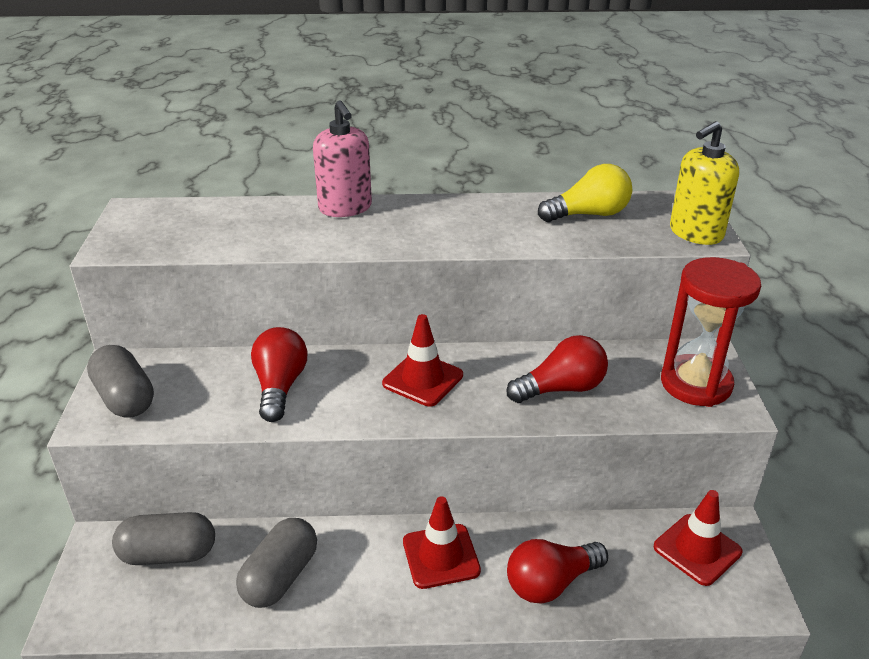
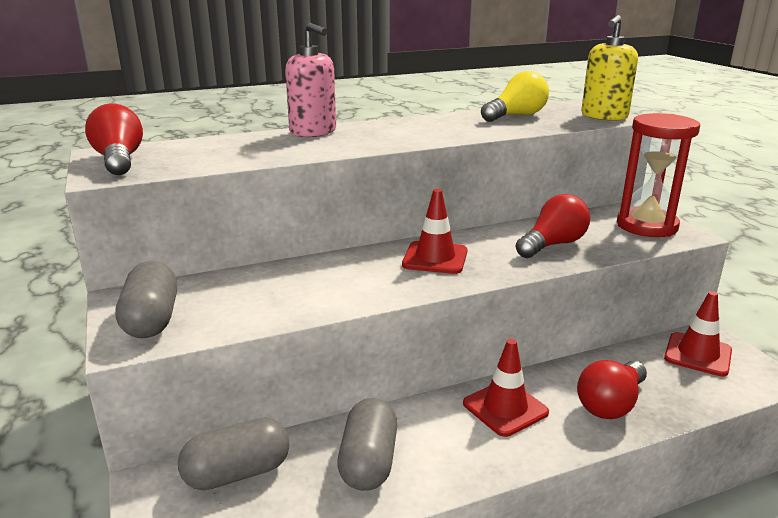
camera: 20 degrees left, 10 degrees down
grey capsule [87,345,154,418] -> grey capsule turned 45 degrees clockwise [115,261,177,338]
red light bulb [251,327,307,422] -> red light bulb moved to [85,103,143,175]

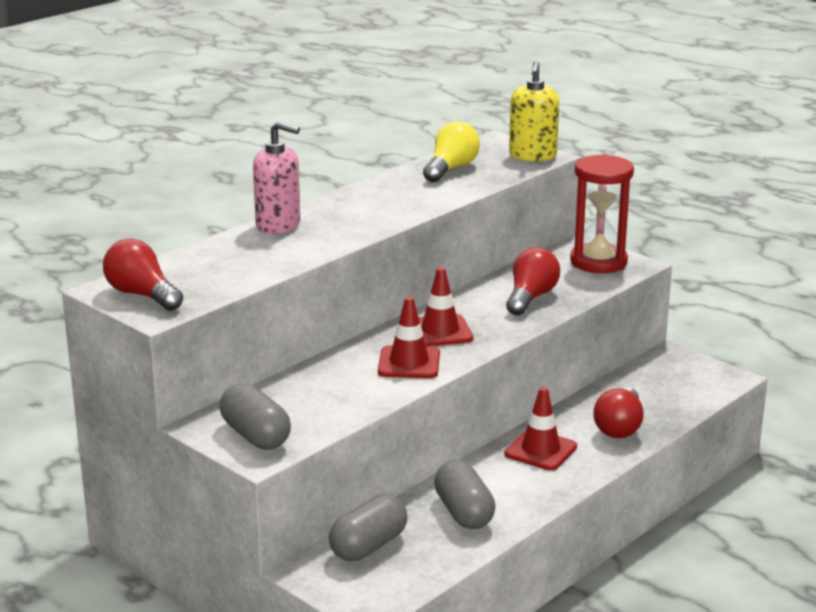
camera: 25 degrees left, 0 degrees up
red traffic cone [664,291,732,377] -> red traffic cone moved to [378,297,440,378]

